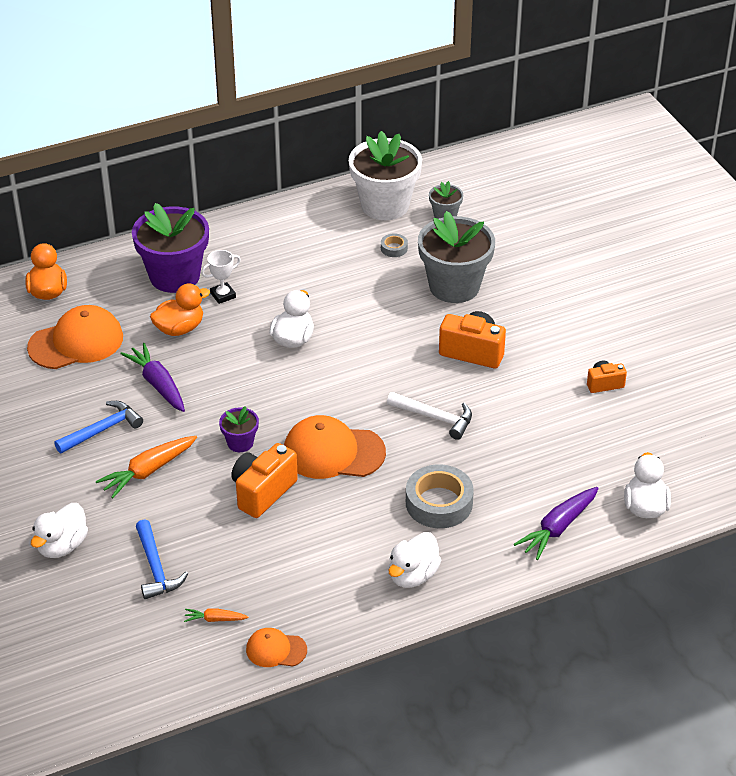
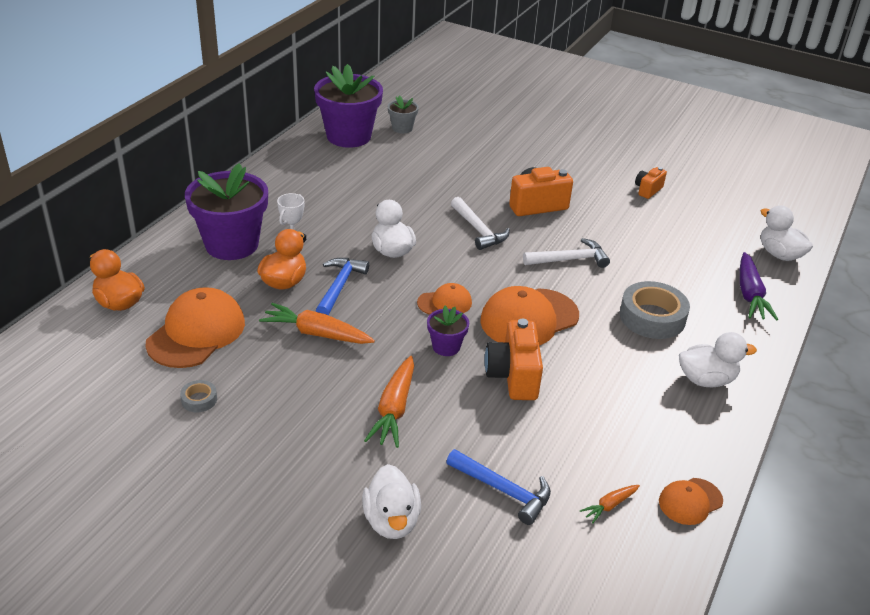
camera: 40 degrees left, 5 degrees down
blue hammer [54,401,143,453] -> blue hammer moved to [316,258,369,315]
purple carrot [120,343,185,412] -> orange carrot [259,303,375,344]
white flower pot [349,131,422,220] -> purple flower pot [314,64,383,148]
grey tape [381,233,408,257] -> grey tape moved to [180,380,217,413]
white duck [388,532,441,588] -> white duck turned 90 degrees counterclockwise [679,332,757,387]
grey flower pot [418,211,495,303] -> none
none -> orange cap [417,283,472,315]
none -> white hammer [451,197,510,250]

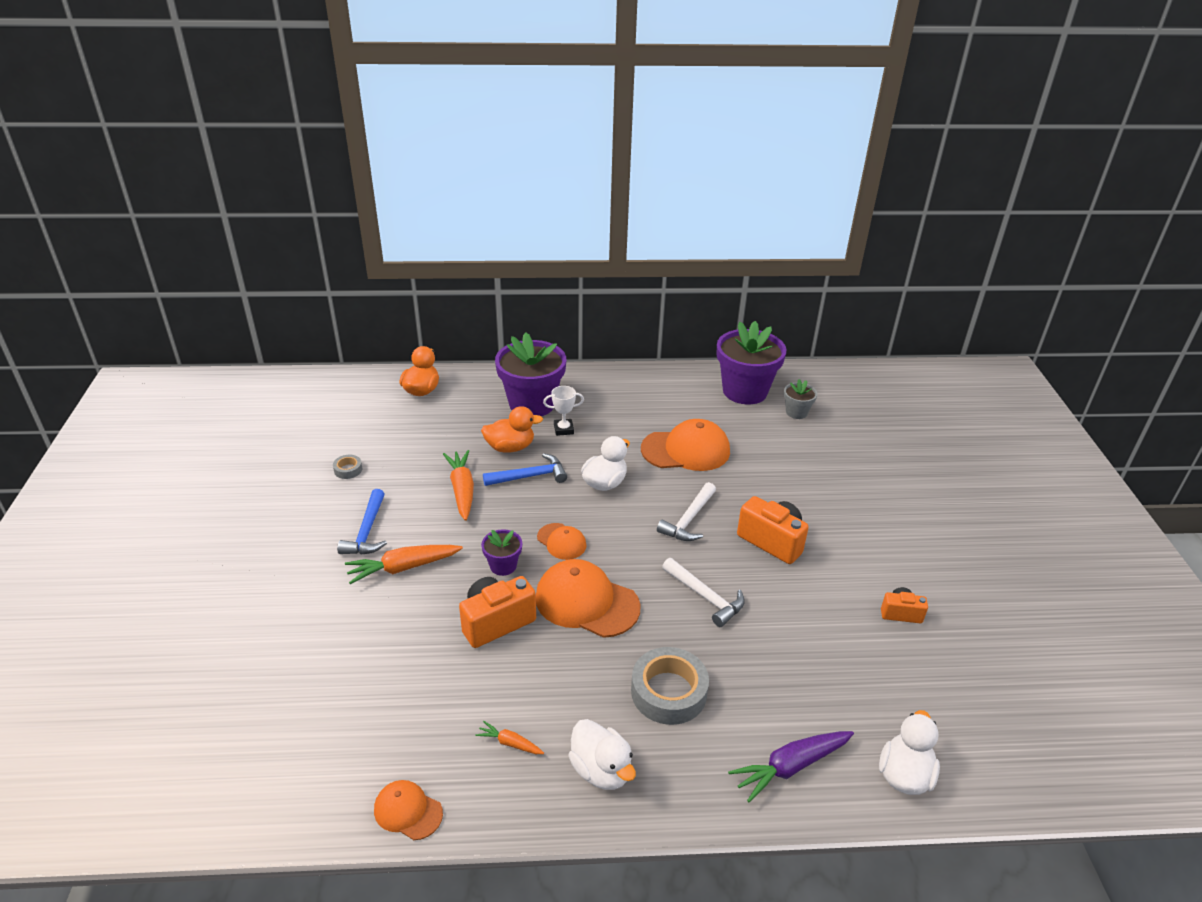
camera: 60 degrees right, 0 degrees up
orange cap [145,287,245,368] -> orange cap moved to [641,419,730,471]
white duck [362,464,421,539] -> none
blue hammer [446,449,551,525] -> blue hammer moved to [337,489,387,555]
orange carrot [580,485,640,523] -> orange carrot moved to [475,721,544,754]

